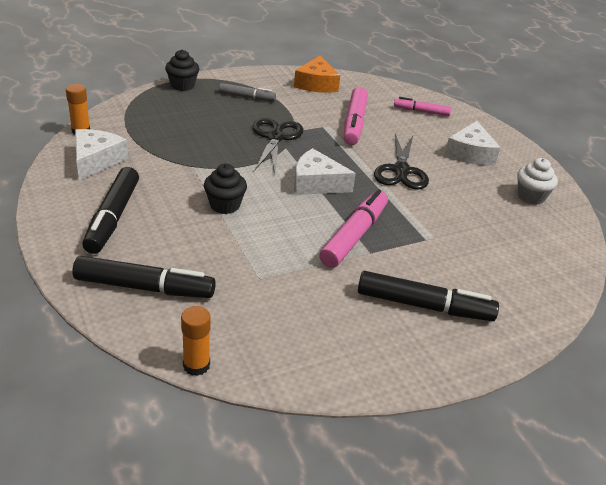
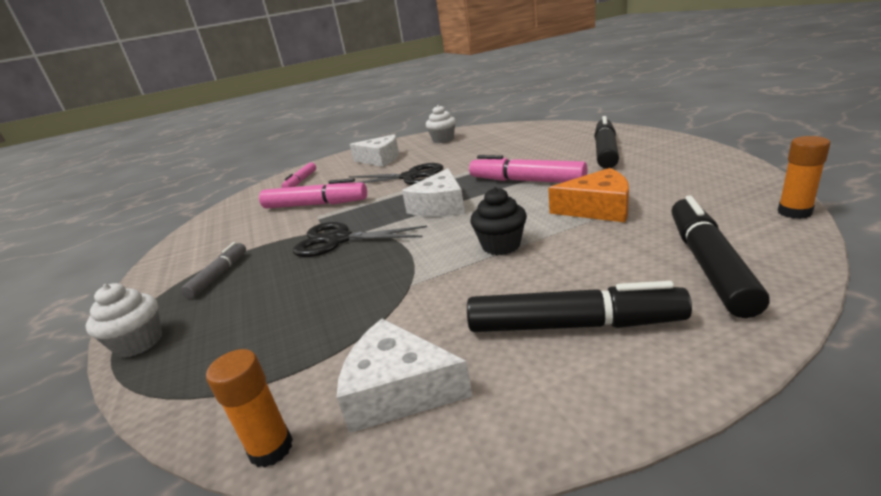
camera: 80 degrees left, 10 degrees down
black cupcake [165,50,199,91] -> white cupcake [86,283,162,358]
orange cheese [294,55,340,93] -> orange cheese moved to [548,168,629,222]

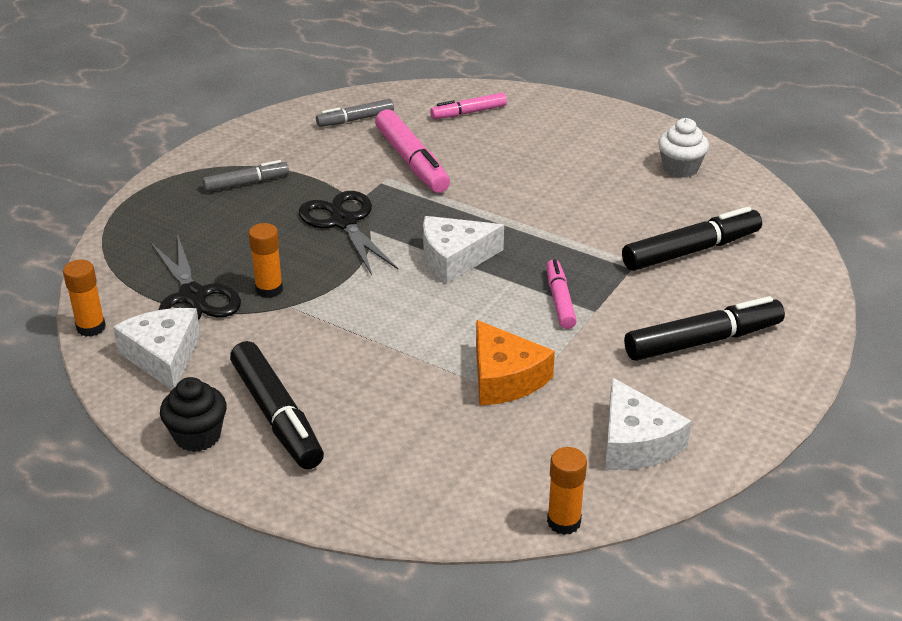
camera: 50 degrees right, 10 degrees up
white cupcake [86,283,162,358] -> none
black scissors [349,163,443,185] -> black scissors moved to [150,234,241,320]
white cheese [350,134,399,167] -> white cheese moved to [605,377,691,470]
pink marker [469,155,588,183] -> pink marker [546,259,577,329], size x0.60
black cupcake [470,187,527,255] -> black cupcake moved to [160,377,227,452]
black marker [671,196,770,318] -> black marker moved to [622,207,762,271]
none -> orange glue stick [249,223,283,298]
none -> grey marker [316,99,394,127]

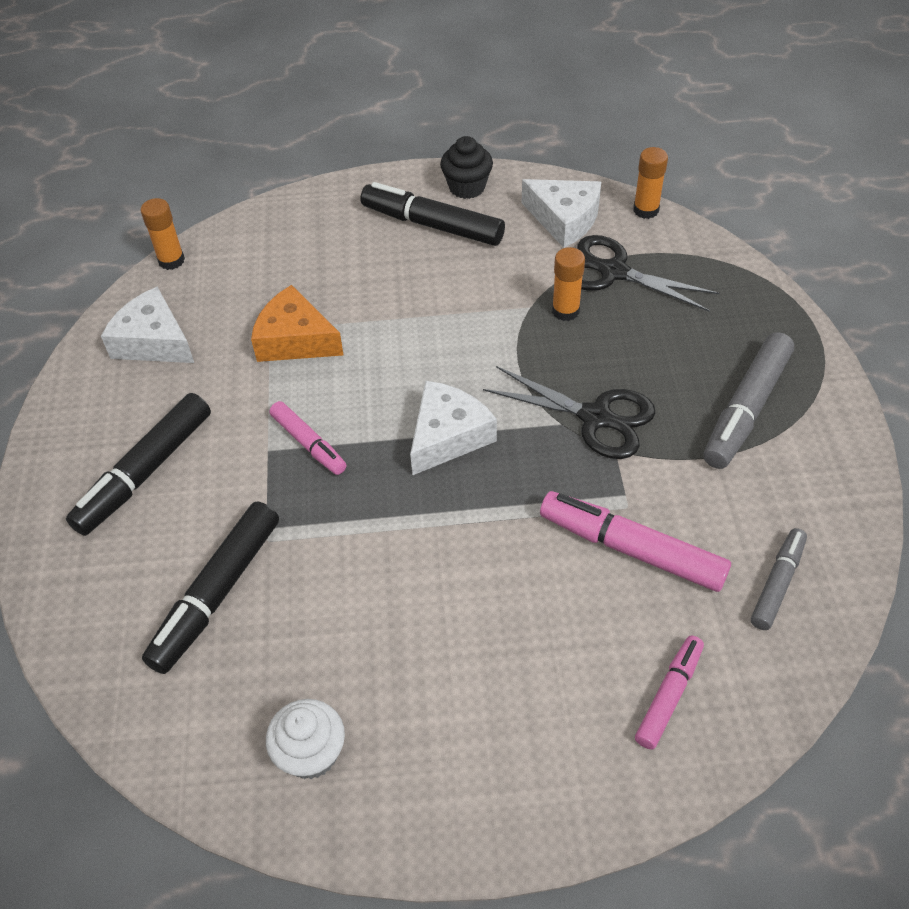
camera: 145 degrees right, 15 degrees up
grey marker [202,160,289,192] -> grey marker [703,332,794,469], size x1.66

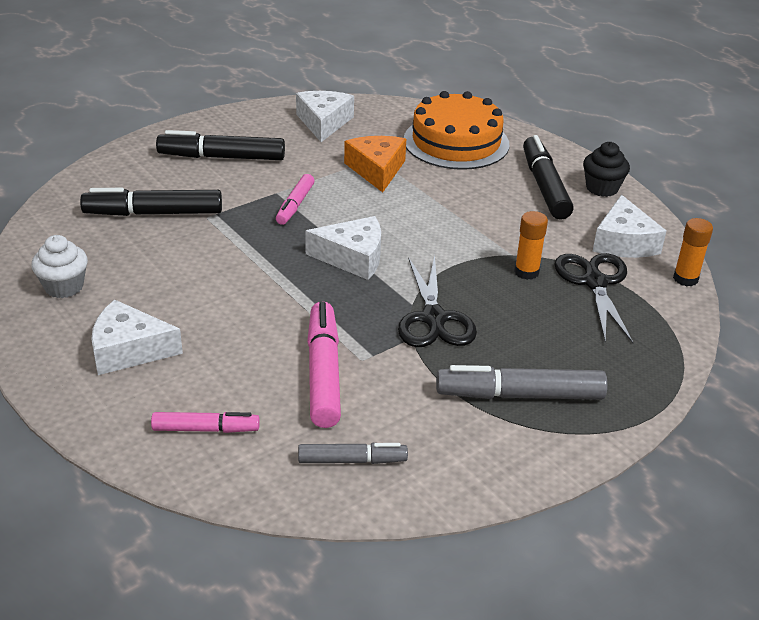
camera: 55 degrees right, 15 degrees down
orange glue stick [140,198,185,270] -> none
none -> white cheese [91,299,183,375]
none -> orange cake [404,91,509,170]

